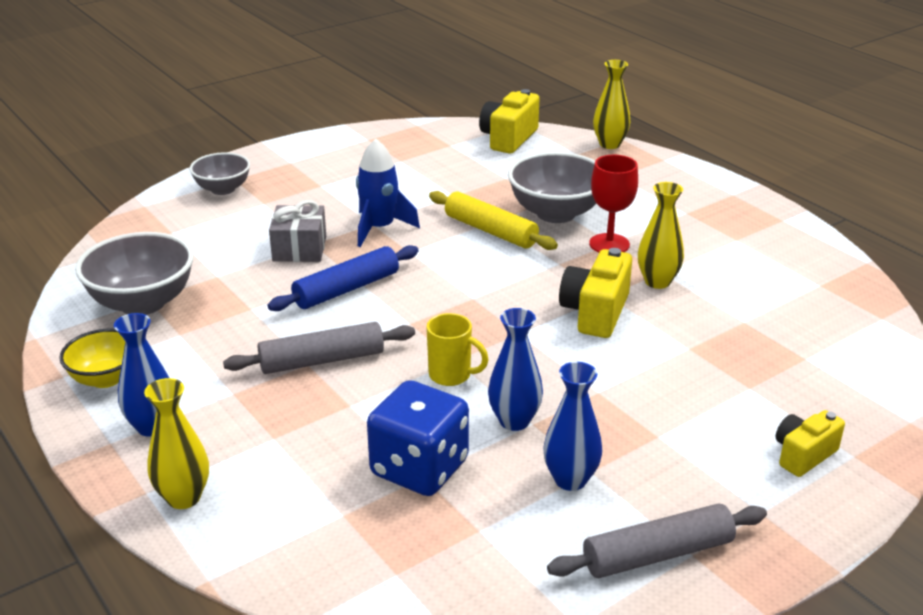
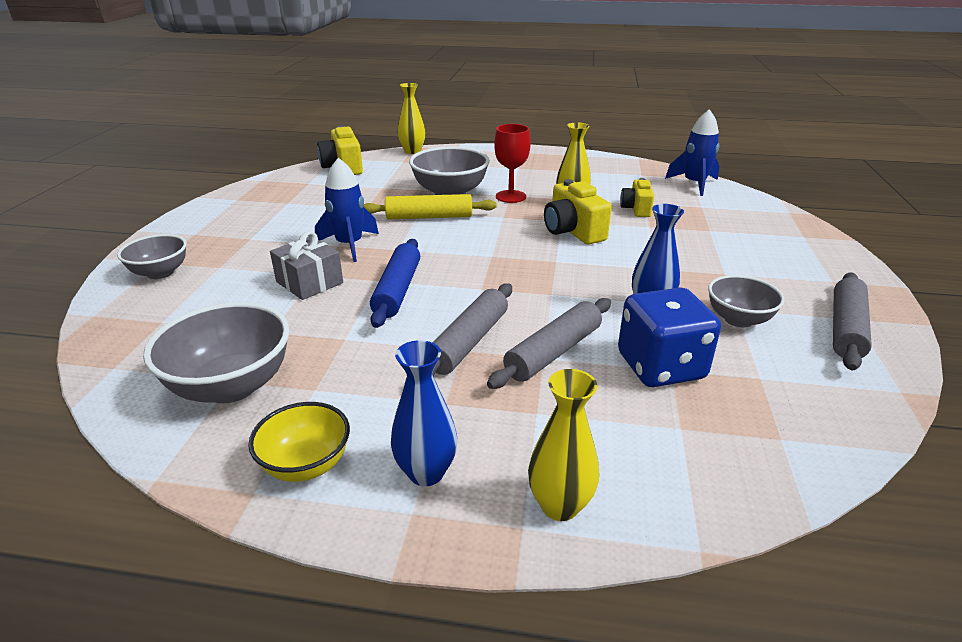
camera: 45 degrees left, 0 degrees up
yellow mug [427,313,489,386] -> none
blue vase [543,362,602,491] -> grey bowl [708,275,785,327]
yellow camera [776,410,845,477] -> yellow camera moved to [620,178,654,217]
none -> grey rolling pin [487,298,611,389]
none -> blue rocket [665,109,719,196]

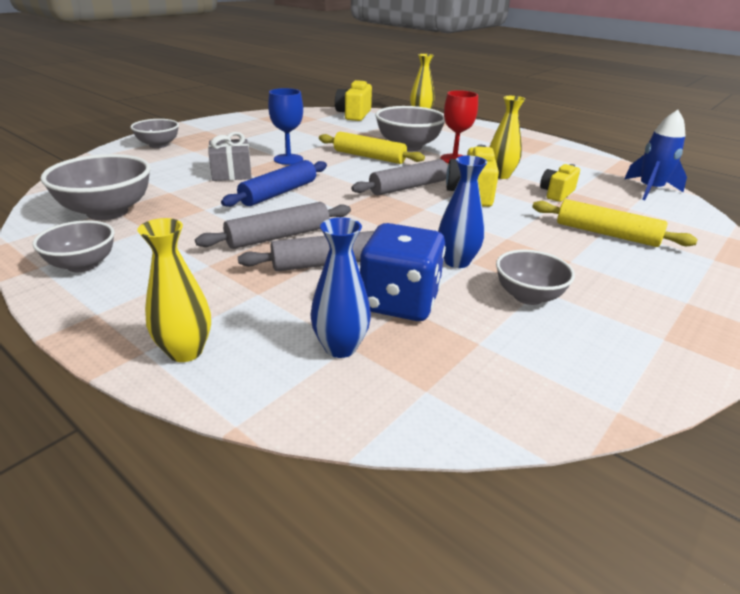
camera: 30 degrees right, 0 degrees up
yellow bowl [248,402,350,482] -> grey bowl [32,220,115,272]
blue rocket [315,158,379,262] -> blue goblet [268,88,303,165]
blue vase [391,340,457,486] -> blue vase moved to [310,217,371,358]
grey rolling pin [833,272,872,370] -> grey rolling pin moved to [351,159,448,195]
none -> yellow rolling pin [532,199,698,247]

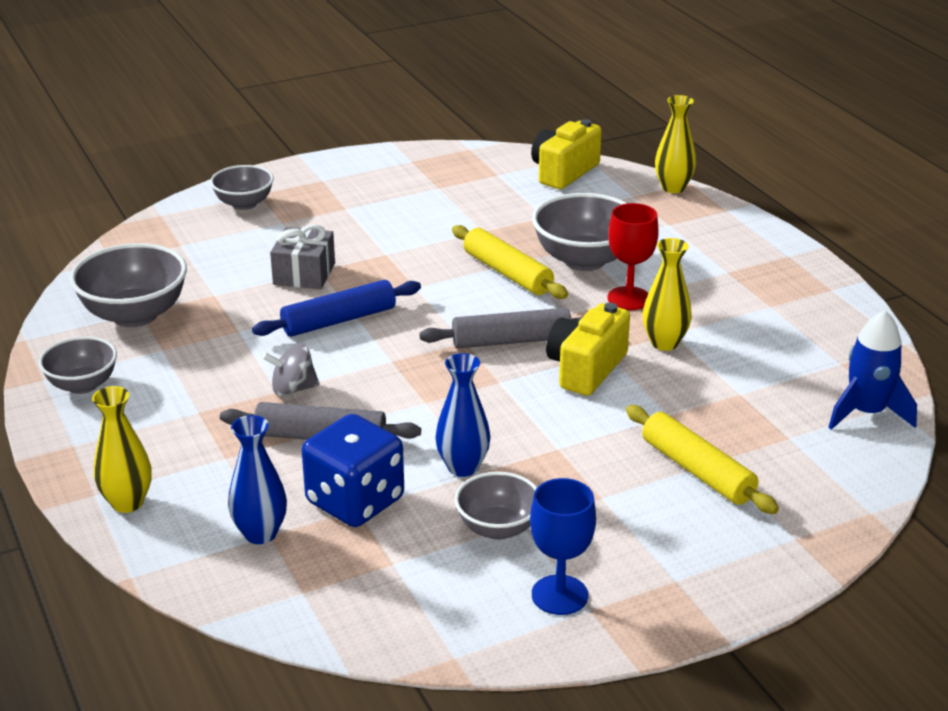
camera: 25 degrees right, 0 degrees up
grey rolling pin [195,202,351,249] -> grey spinning top [262,344,319,396]
blue goblet [268,88,303,165] -> blue goblet moved to [530,478,596,615]
yellow camera [540,164,580,202] -> none

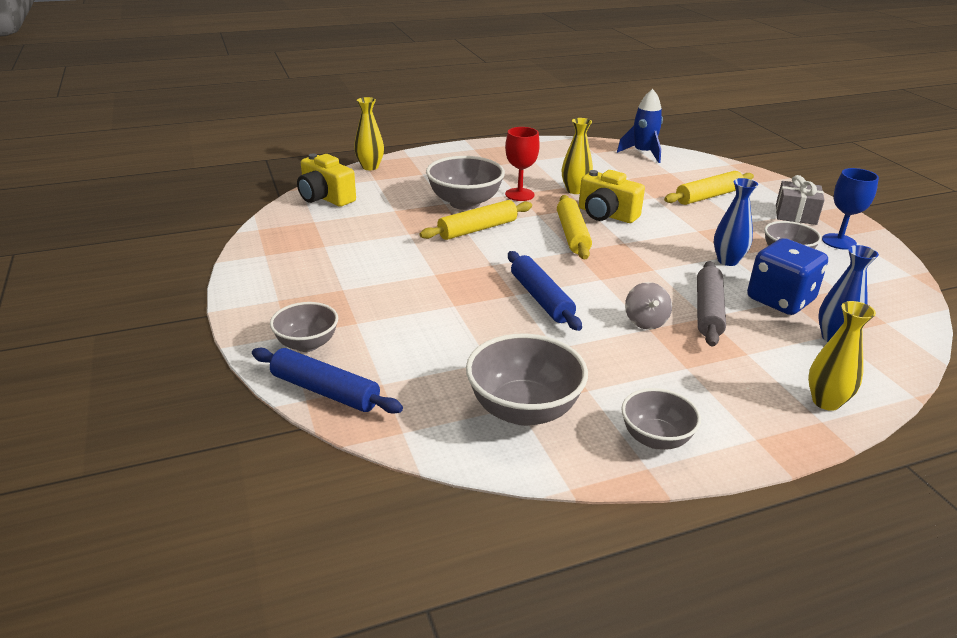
camera: 85 degrees left, 0 degrees up
grey gift [270,224,335,289] -> grey gift moved to [776,175,824,225]
grey rolling pin [419,308,583,348] -> yellow rolling pin [557,195,592,259]
none -> blue rolling pin [252,348,403,414]

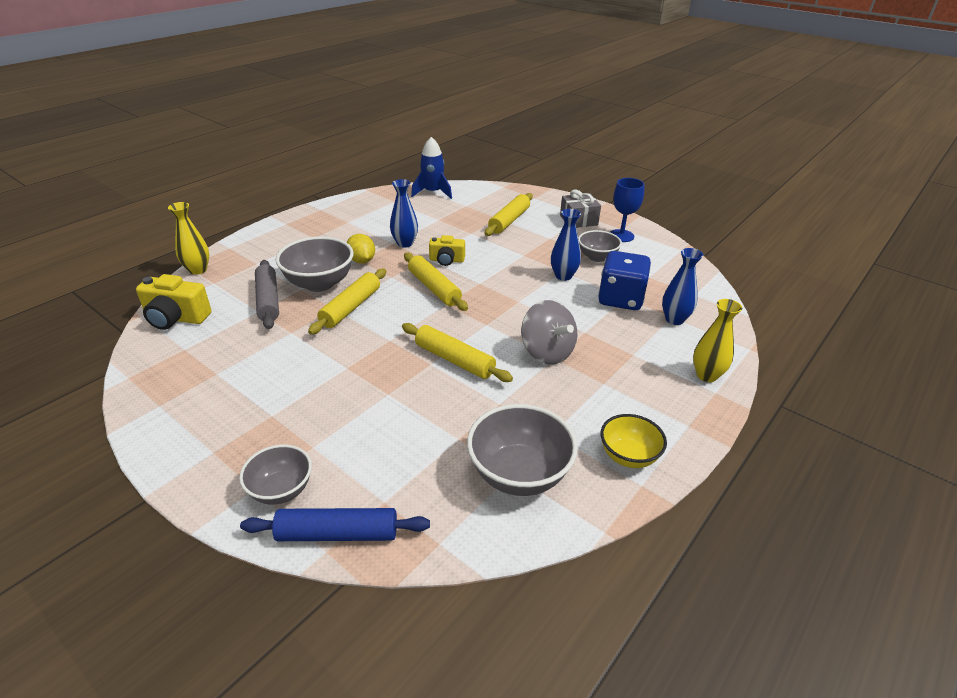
camera: 30 degrees left, 5 degrees up
red goblet [505,127,540,201] -> yellow lemon [347,234,375,264]
blue rolling pin [508,251,582,331] -> yellow rolling pin [402,323,513,382]
yellow vase [562,118,593,194] -> blue vase [390,179,418,248]
yellow camera [579,170,645,223] -> yellow camera [429,235,465,266], size x0.65
grey bowl [621,388,701,450] -> yellow bowl [601,414,667,468]
grey spinning top [625,282,672,330] -> grey spinning top [521,300,577,365], size x1.58
grey rolling pin [697,261,726,347] -> grey rolling pin moved to [255,260,279,329]

